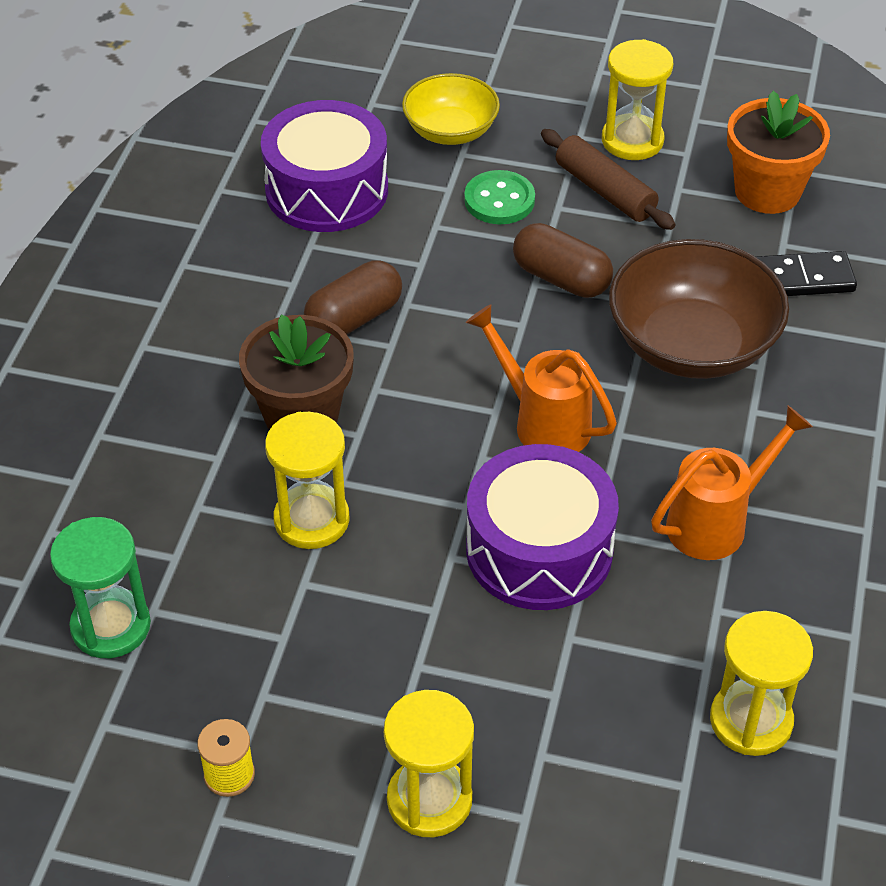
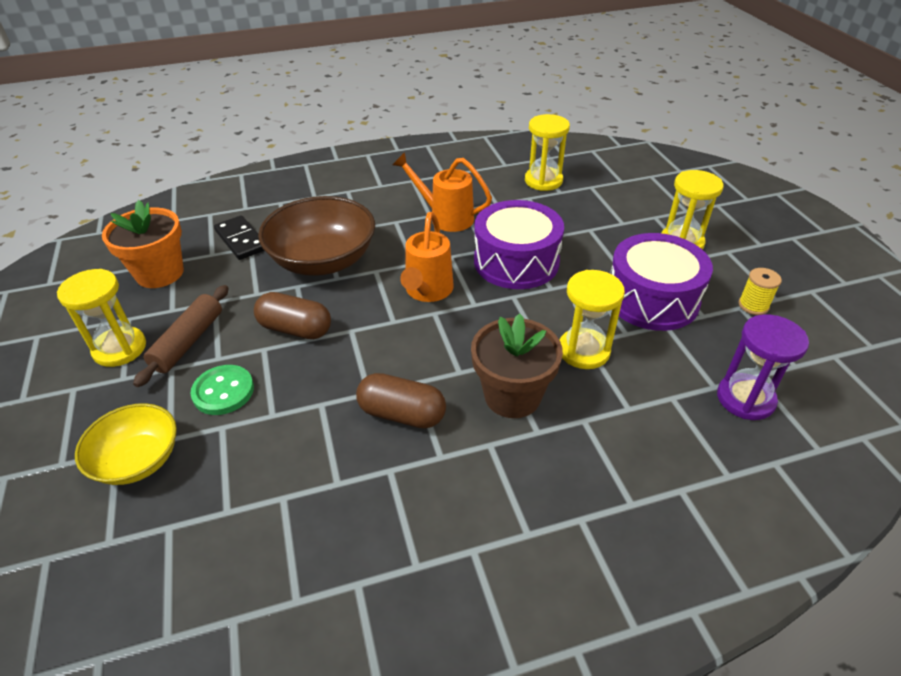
camera: 120 degrees left, 5 degrees down
green hourglass [50,517,151,658] -> purple hourglass [717,314,809,420]
purple drum [261,100,388,232] -> purple drum moved to [610,233,713,331]
brown capsule [513,223,613,298] -> brown capsule turned 75 degrees counterclockwise [254,292,331,339]

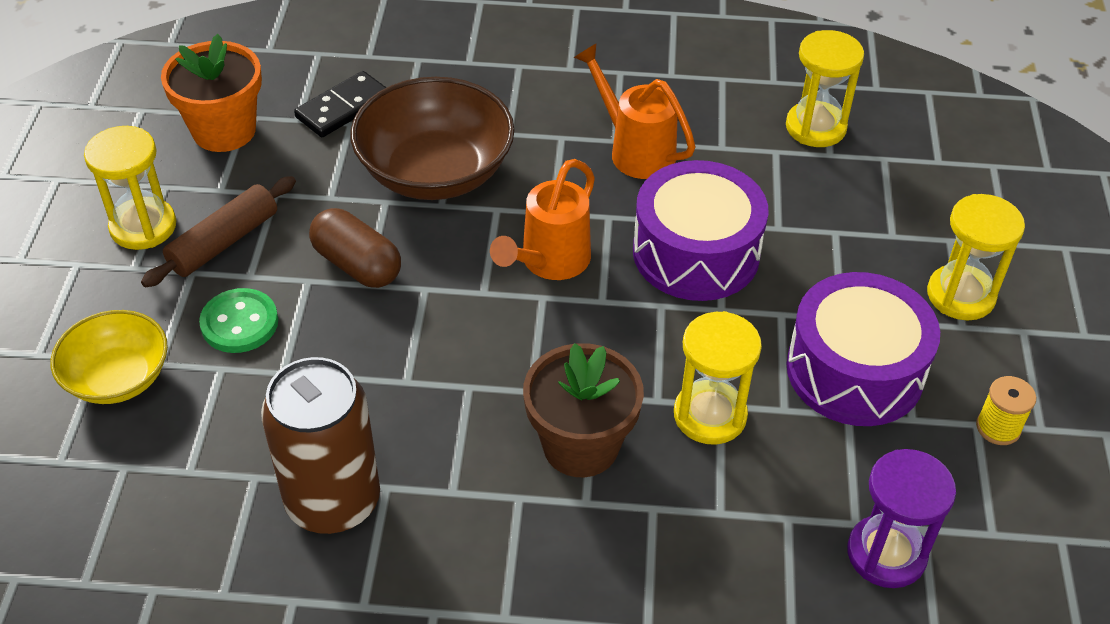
camera: 20 degrees right, 5 degrees up
black domino [214,215,265,260] -> black domino turned 60 degrees clockwise [294,71,387,137]
brown capsule [356,373,446,429] -> none
none -> brown can [261,357,380,534]

